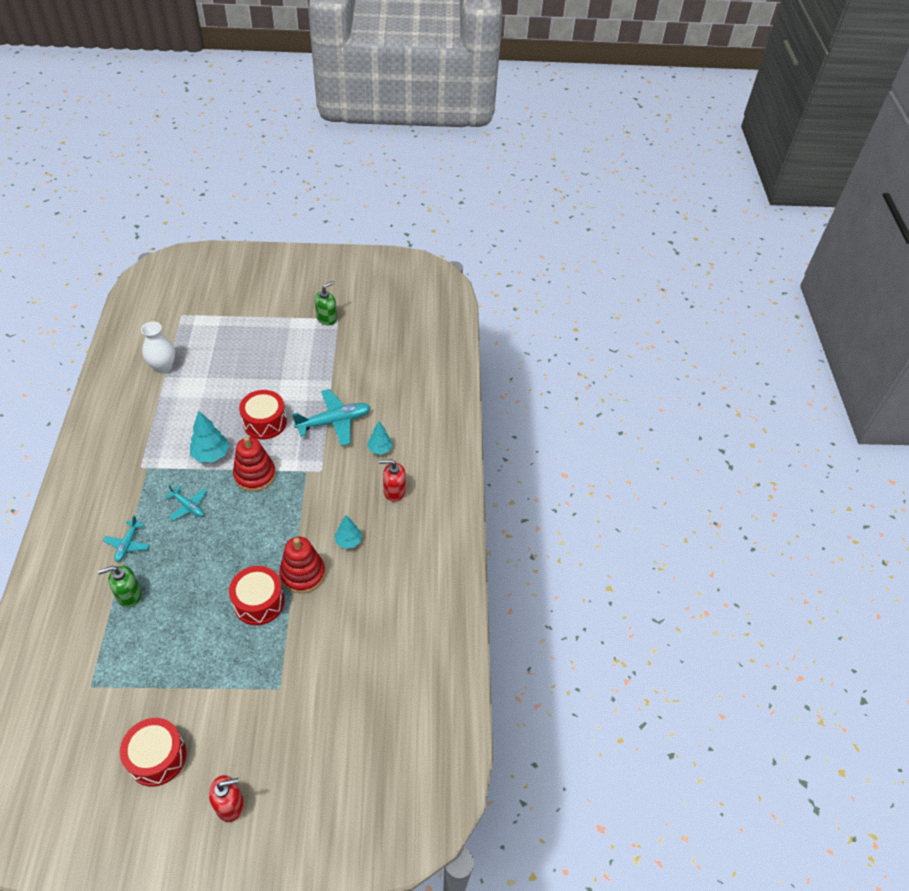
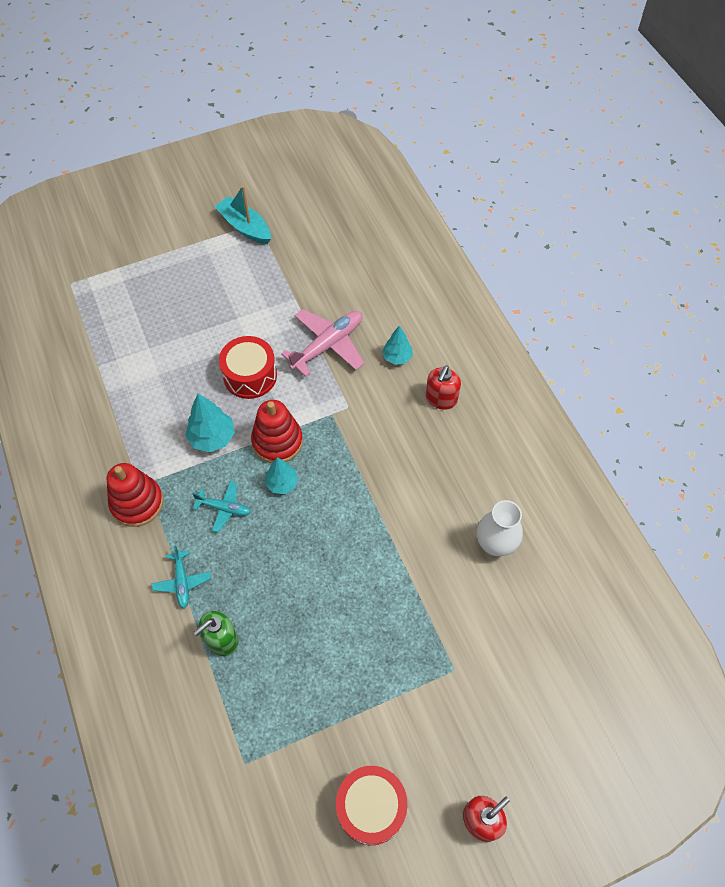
camera: 20 degrees left, 10 degrees up
white vase [141,322,175,373] -> white vase moved to [477,500,523,556]
red drum [229,566,285,625] -> none
red stacking toy [279,537,325,594] -> red stacking toy moved to [107,463,164,527]
turquoise plane [292,389,371,446] -> pink plane [281,309,365,377]
green soap dispenser [315,281,337,326] -> turquoise boat [214,186,271,244]
turquoise tree [334,515,362,549] -> turquoise tree moved to [265,457,298,494]
red soap dispenser [379,459,406,502] -> red soap dispenser turned 45 degrees counterclockwise [426,365,461,410]

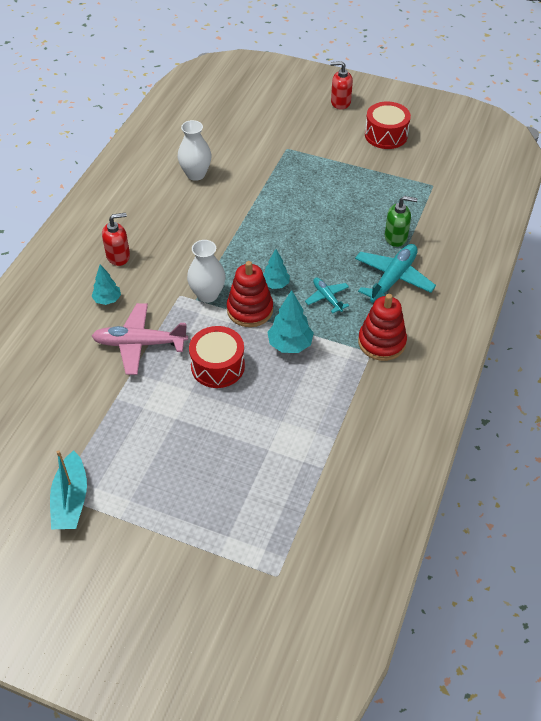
camera: 135 degrees left, 10 degrees down
turquoise plane [151,546,211,608] -> turquoise plane [355,244,436,303], size x1.80
none -> white vase [187,240,226,303]

